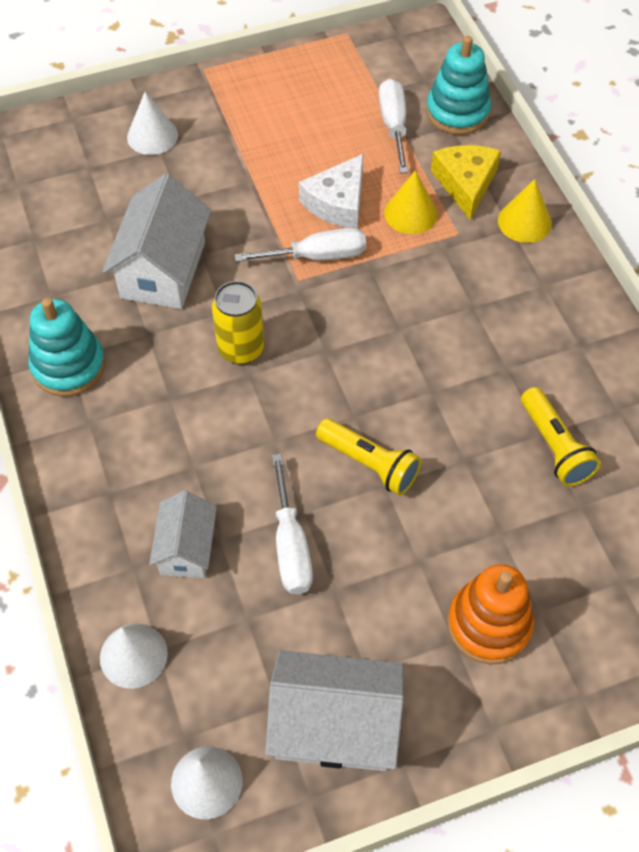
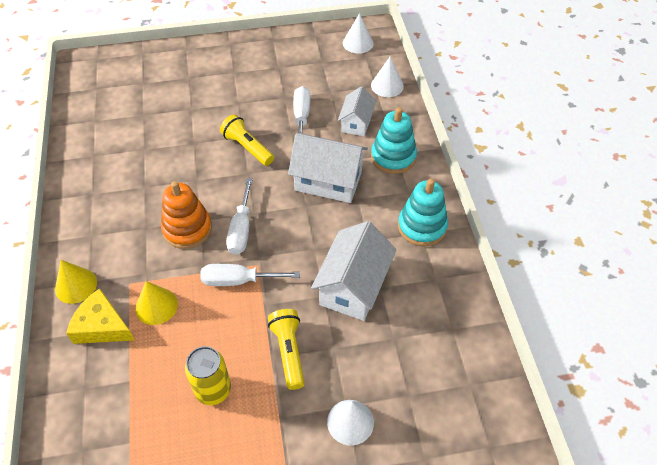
camera: 170 degrees left, 5 degrees down
yellow can [212,281,264,365] -> yellow can moved to [185,346,231,405]
white house [265,650,404,771] -> white house moved to [288,133,368,203]
white cheese [299,154,363,228] -> none
white screwdriver [379,79,409,173] -> white screwdriver moved to [226,178,253,255]
turquoise stacking toy [426,36,491,135] -> turquoise stacking toy moved to [371,107,417,174]
yellow cheese [431,145,501,220] -> yellow cheese turned 105 degrees clockwise [66,288,135,344]
orange stacking toy [447,564,534,664] -> orange stacking toy moved to [161,181,212,249]
yellow flashlight [521,387,601,486] -> yellow flashlight moved to [268,309,305,390]

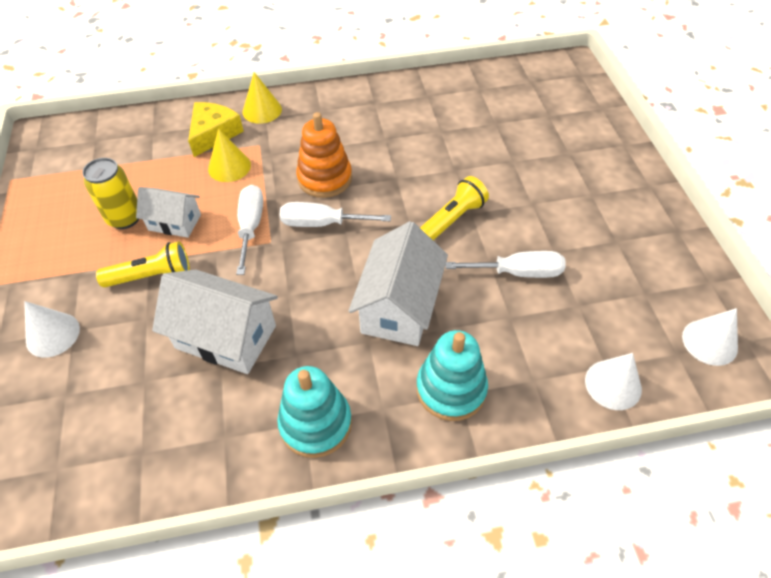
camera: 90 degrees right, 0 degrees up
white house [338,86,376,136] -> white house moved to [136,187,201,238]

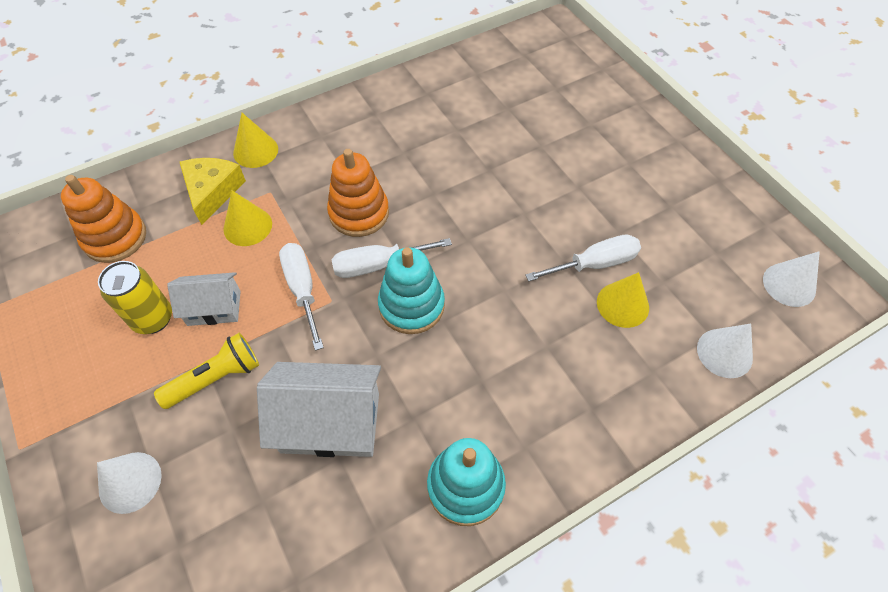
camera: 20 degrees left, 5 degrees up
white house [348,221,448,346] -> none
turquoise stacking toy [416,330,488,421] -> turquoise stacking toy moved to [378,247,445,334]
yellow flashlight [420,176,489,240] -> none
none -> orange stacking toy [61,175,146,263]
none -> yellow cone [597,272,649,328]

